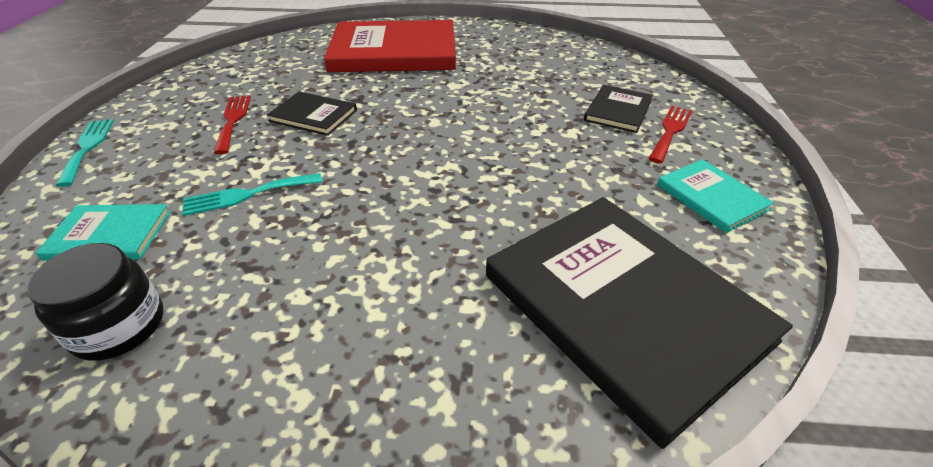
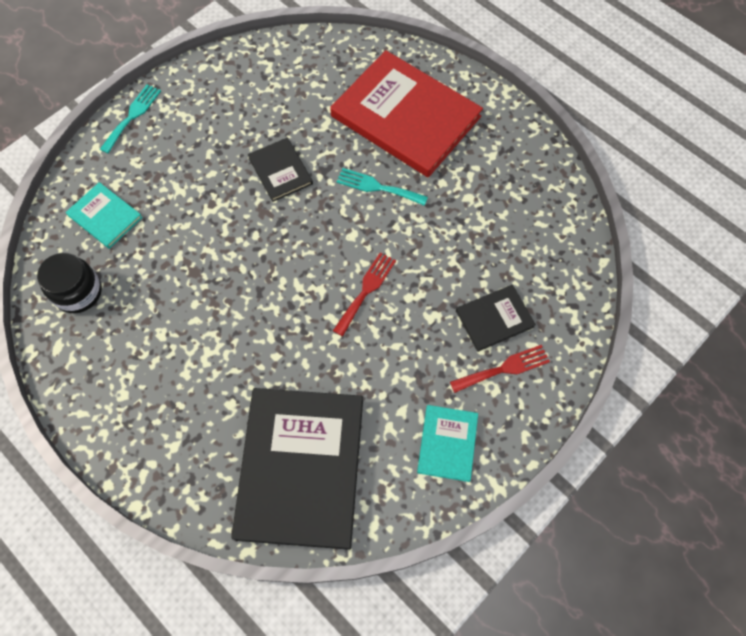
camera: 40 degrees right, 25 degrees up
turquoise fork [182,173,322,216] -> turquoise fork moved to [336,168,428,206]
red fork [214,95,251,154] -> red fork moved to [333,252,396,336]

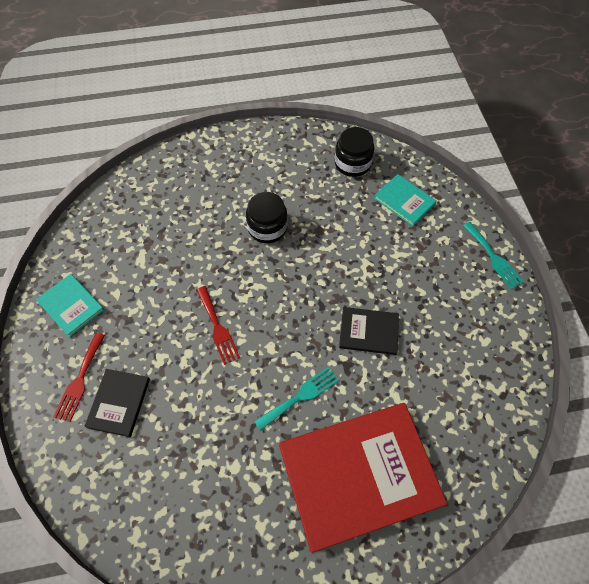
camera: 125 degrees right, 5 degrees down
turquoise book [66,182,143,249] -> turquoise book turned 60 degrees clockwise [374,174,437,226]
black book [231,388,363,550] -> none
none -> black jar [246,192,288,244]

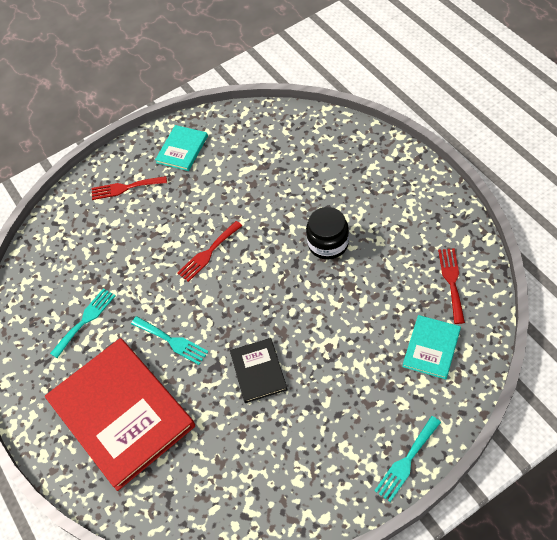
camera: 75 degrees right, 5 degrees down
black book [84,369,150,437] -> none
black jar [335,127,375,177] -> red fork [438,248,465,324]
none -> turquoise fork [50,288,115,358]

